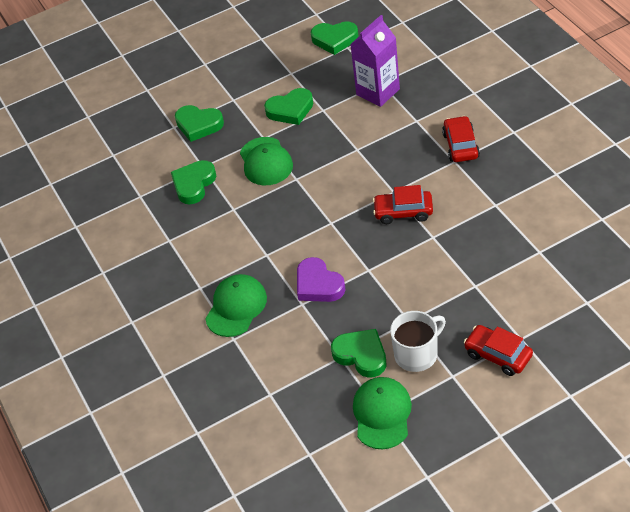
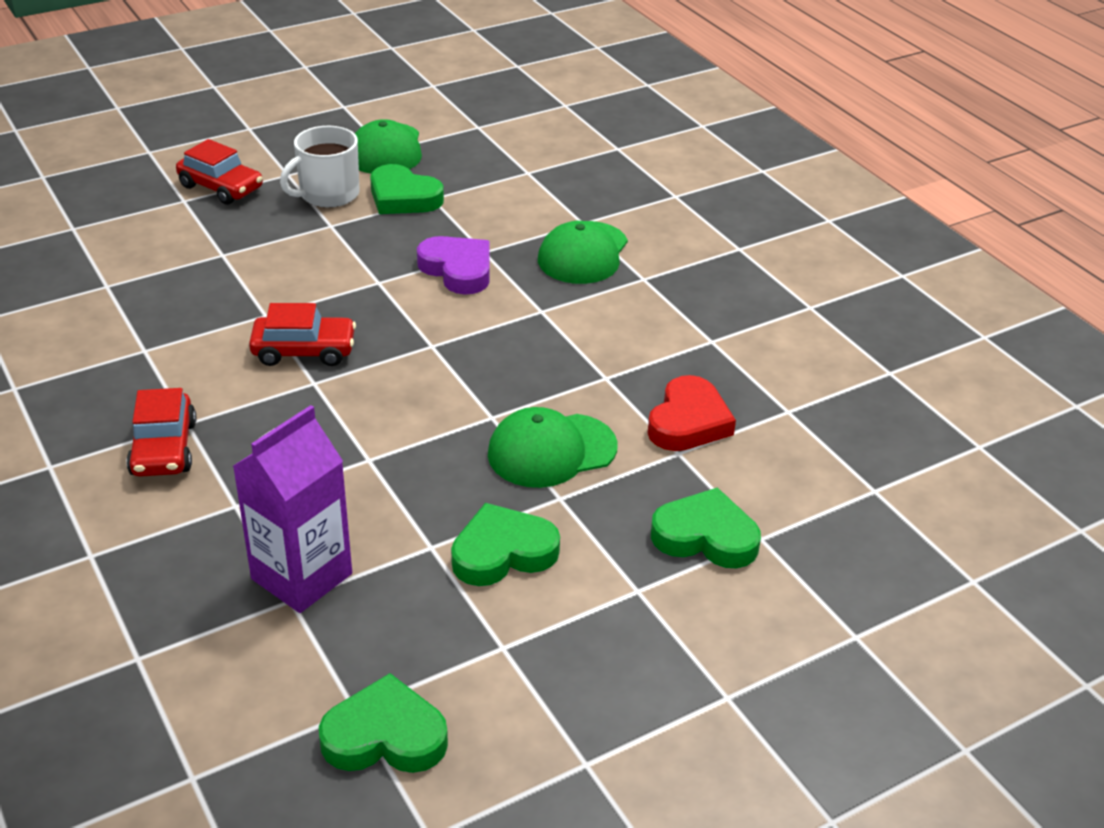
camera: 170 degrees right, 10 degrees down
green heart [171,160,216,204] -> red heart [647,375,736,451]
green cap [240,137,293,185] -> green cap turned 90 degrees counterclockwise [488,407,618,488]

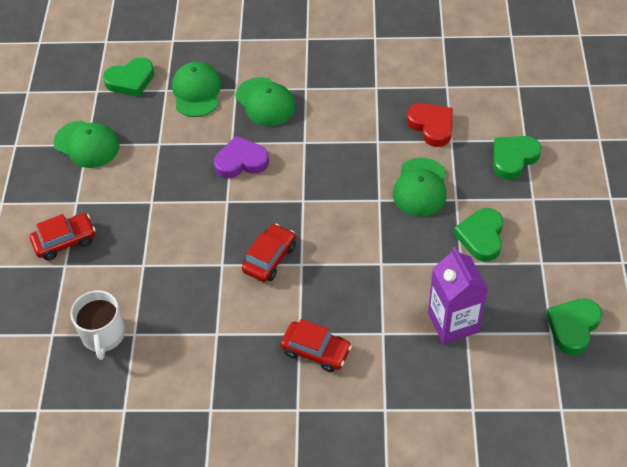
camera: 55 degrees left, 15 degrees up
white mug [280,126,360,208] -> white mug moved to [70,290,125,360]
green heart [370,164,444,214] -> green heart moved to [103,57,154,97]
none -> green cap [172,62,221,117]

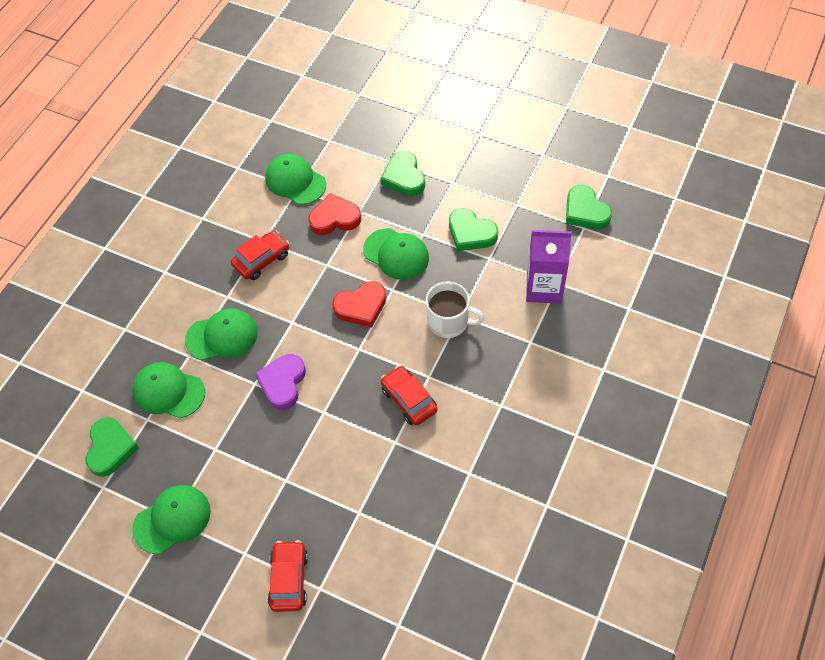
camera: 65 degrees left, 5 degrees up
white mug [70,290,125,360] -> white mug moved to [426,281,485,338]
red car [281,319,352,372] -> red car moved to [231,230,289,280]
none -> green cap [265,154,326,205]
none -> red heart [332,281,386,328]

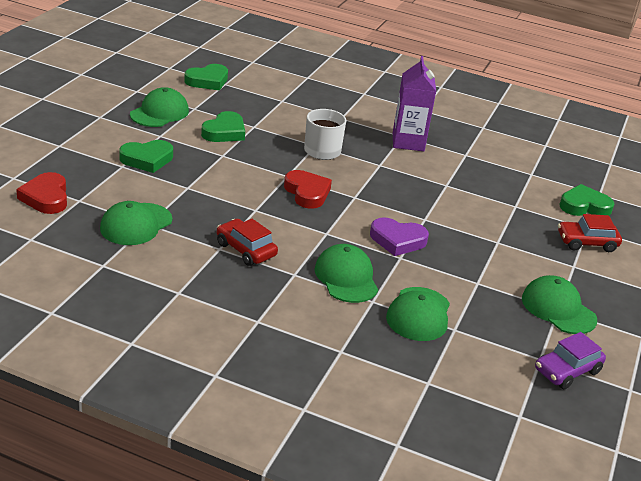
camera: 100 degrees left, 25 degrees down
green heart [85,417,139,477] -> green heart moved to [560,184,614,216]
red heart [308,193,361,235] -> red heart moved to [16,172,67,214]
green cap [363,228,429,280] -> green cap moved to [130,87,189,127]
red car [381,366,438,426] -> none
purple carton [526,230,572,304] -> purple carton moved to [393,56,436,151]
none -> purple car [535,332,606,389]

